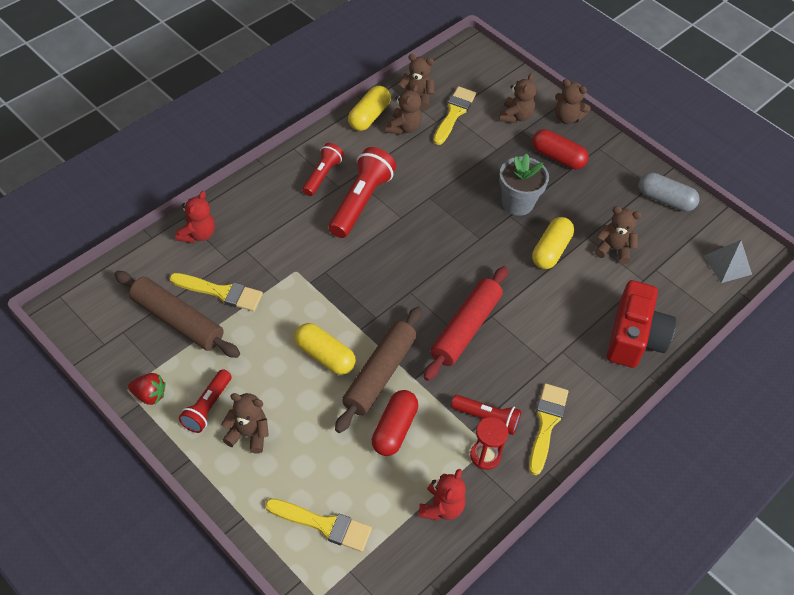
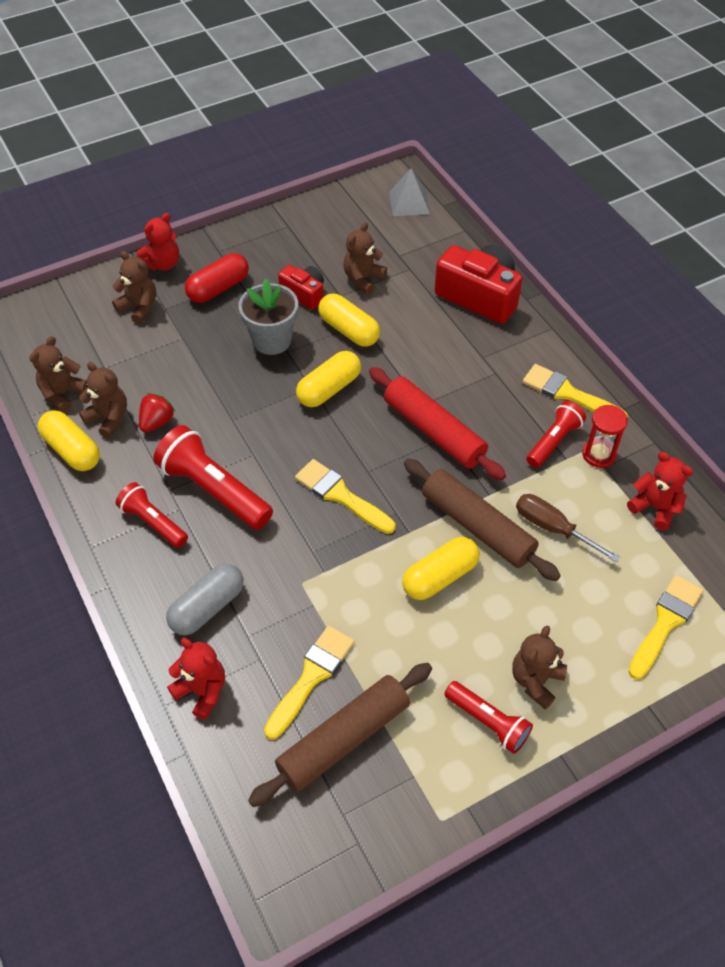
camera: 70 degrees left, 0 degrees up
red strawberry [128,373,166,405] -> red strawberry moved to [139,393,175,433]
red capsule [372,390,418,456] -> brown screwdriver [516,494,620,562]
yellow brush [433,86,476,145] -> yellow brush moved to [295,459,395,534]
brown teddy bear [555,79,591,124] -> red teddy bear [136,213,179,271]
grey capsule [639,172,699,212] -> grey capsule moved to [166,564,244,635]
none -> red camera [278,265,324,310]
none -> yellow capsule [296,351,361,407]

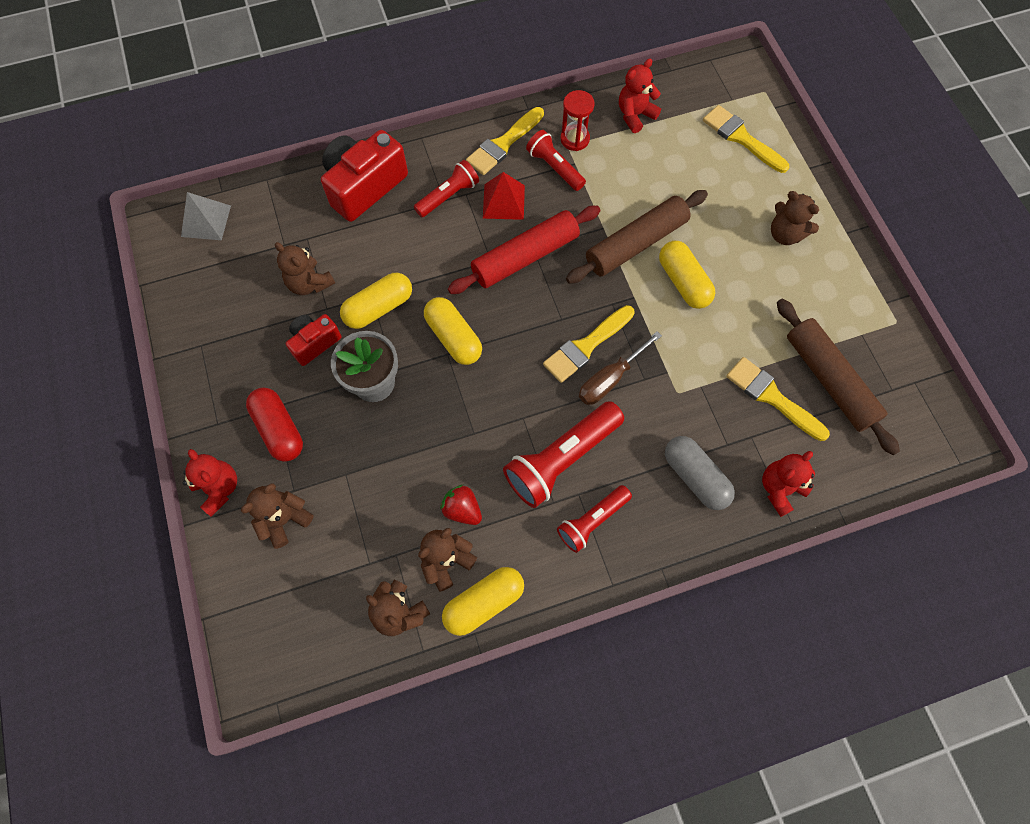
camera: 80 degrees left, 15 degrees up
red flashlight [445,681,533,754] -> red flashlight moved to [414,160,479,217]
brown screwdriver [516,494,620,562] -> brown screwdriver moved to [579,331,662,405]
none -> red pyramid [483,172,525,220]

